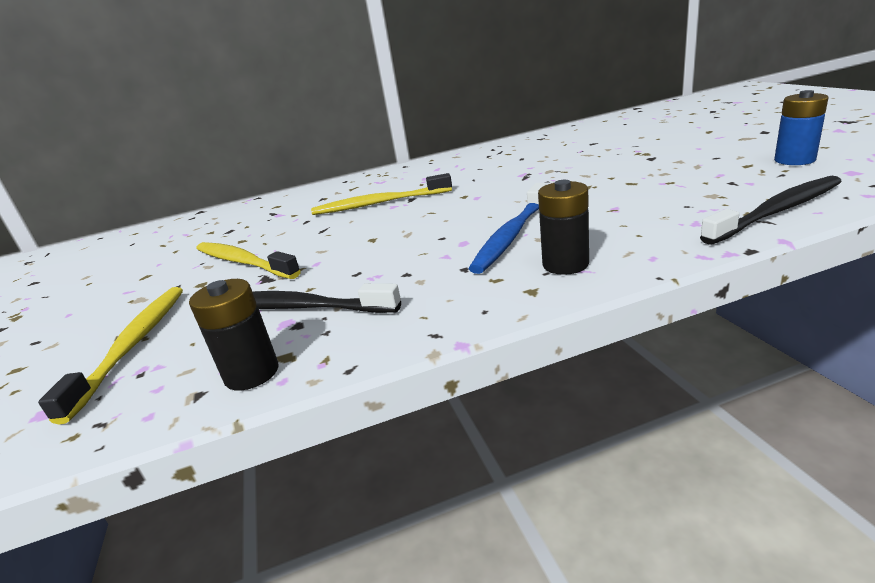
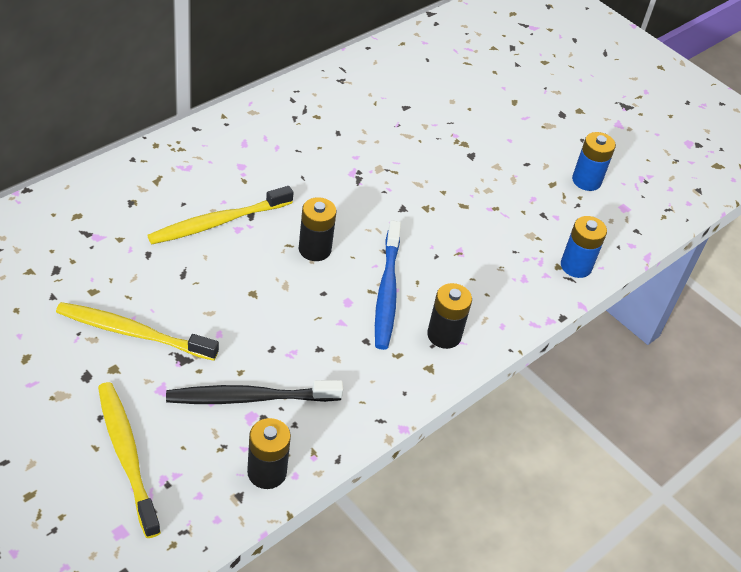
camera: 35 degrees left, 20 degrees up
black toothbrush [700,176,842,245] -> blue battery [561,216,607,278]
none -> black battery [299,197,337,261]

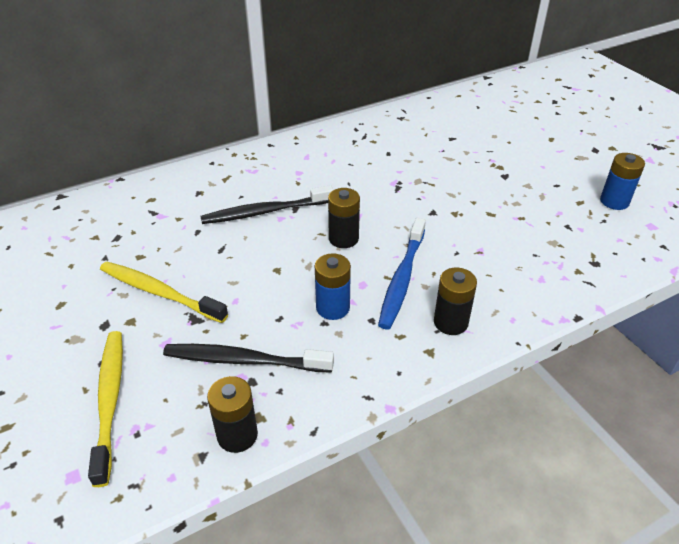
camera: 20 degrees right, 5 degrees down
yellow toothbrush [147,186,294,244] -> black toothbrush [200,185,333,224]
blue battery [561,216,607,278] -> blue battery moved to [315,253,351,320]

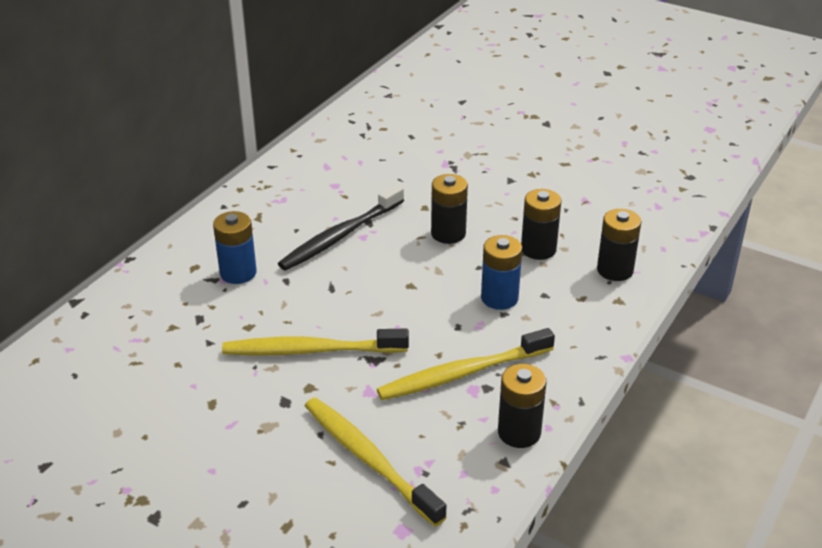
camera: 30 degrees left, 5 degrees down
black toothbrush [163,344,334,373] -> yellow toothbrush [377,328,555,400]
blue toothbrush [378,218,426,330] -> black battery [521,189,561,260]
blue battery [600,153,645,210] -> blue battery moved to [213,211,257,284]

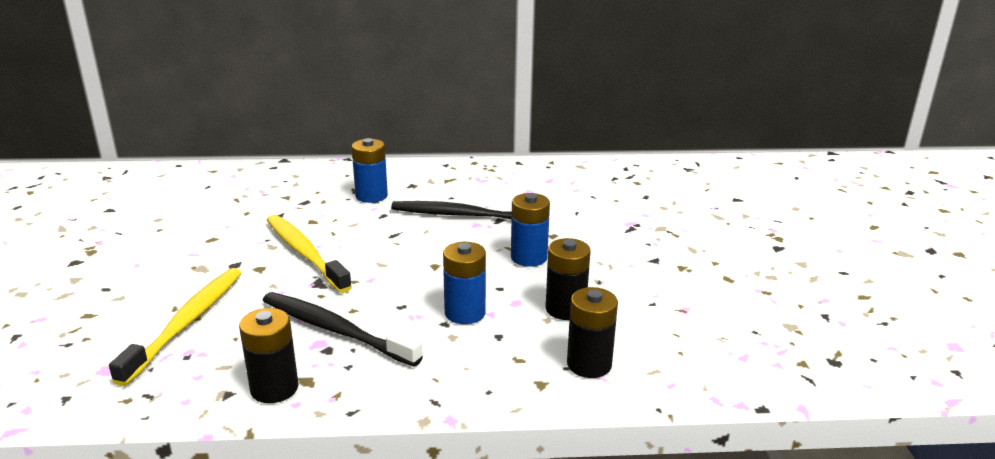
camera: 55 degrees right, 10 degrees down
yellow toothbrush [377,328,555,400] -> black toothbrush [263,292,423,367]
black battery [431,174,468,244] -> blue battery [511,193,550,267]

